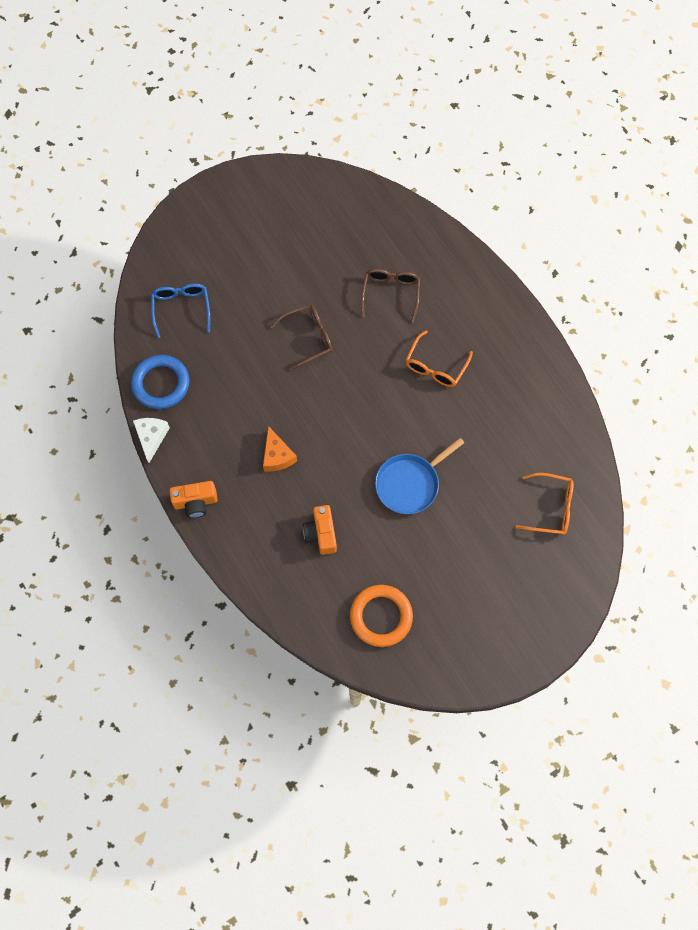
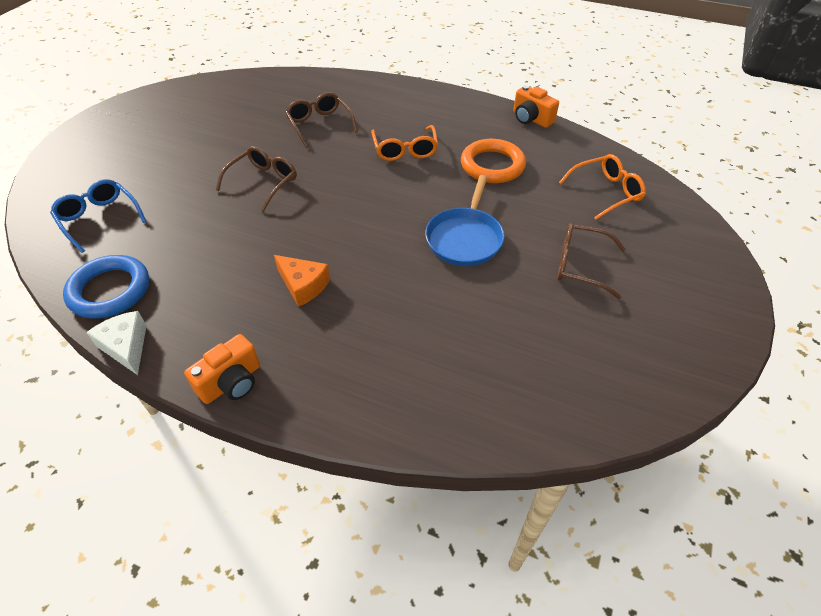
camera: 35 degrees left, 20 degrees down
orange camera [303,505,337,555] -> orange camera moved to [513,85,559,128]
orange ring [350,585,413,647] -> orange ring moved to [461,139,526,183]
none -> brown glasses [557,223,626,299]

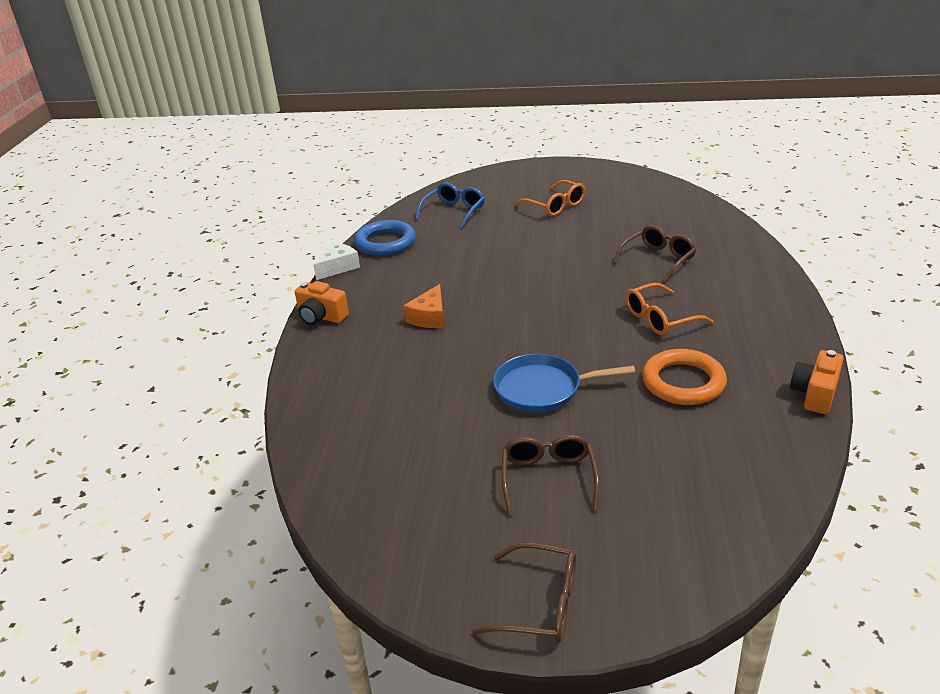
camera: 75 degrees right, 15 degrees down
brown glasses [216,146,297,212] -> brown glasses moved to [472,542,576,642]
orange glasses [559,154,646,220] -> orange glasses moved to [515,180,585,216]

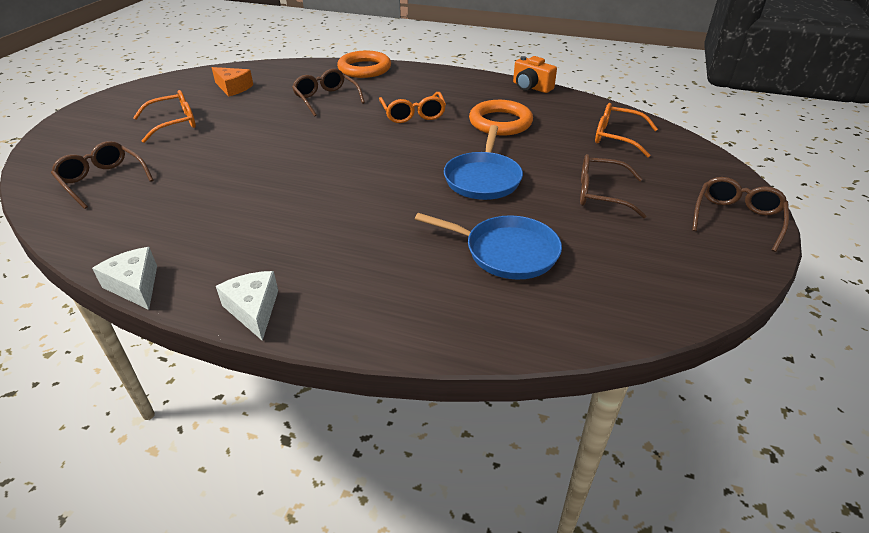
camera: 80 degrees left, 5 degrees up
orange camera [295,281,349,325] -> white cheese [216,271,278,341]
blue ring [354,220,416,256] -> none
orange cheese [403,284,444,328] -> orange cheese moved to [212,67,253,96]
blue glasses [415,183,485,229] -> brown glasses [51,141,153,209]
none -> orange ring [337,51,391,78]
none -> blue pan [415,213,562,280]
none -> orange glasses [595,103,658,157]

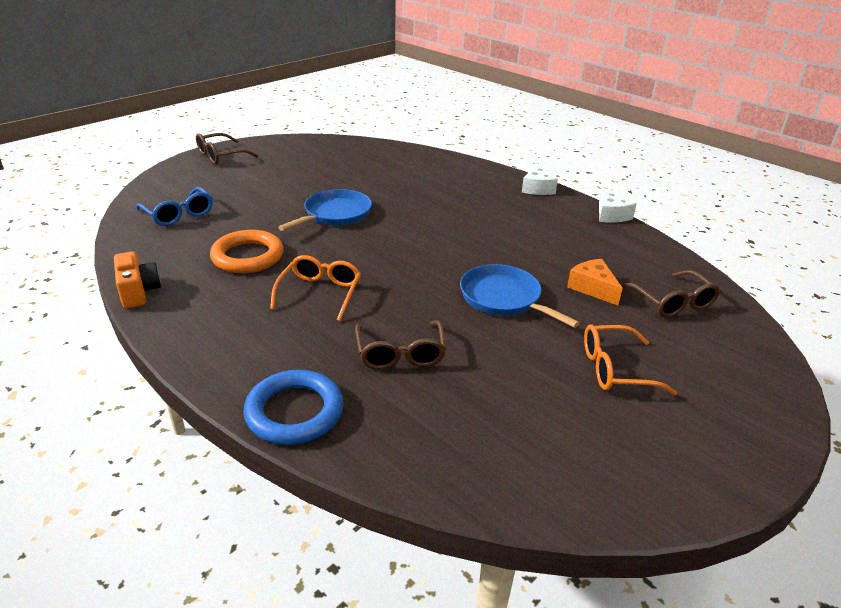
camera: 155 degrees left, 5 degrees down
orange cheese [212,67,253,96] -> orange cheese moved to [567,259,623,305]
orange ring [337,51,391,78] -> blue ring [243,370,344,445]
blue pan [415,213,562,280] -> blue pan moved to [460,264,580,328]
brown glasses [580,154,647,218] -> none
orange glasses [595,103,658,157] -> blue glasses [136,187,213,226]

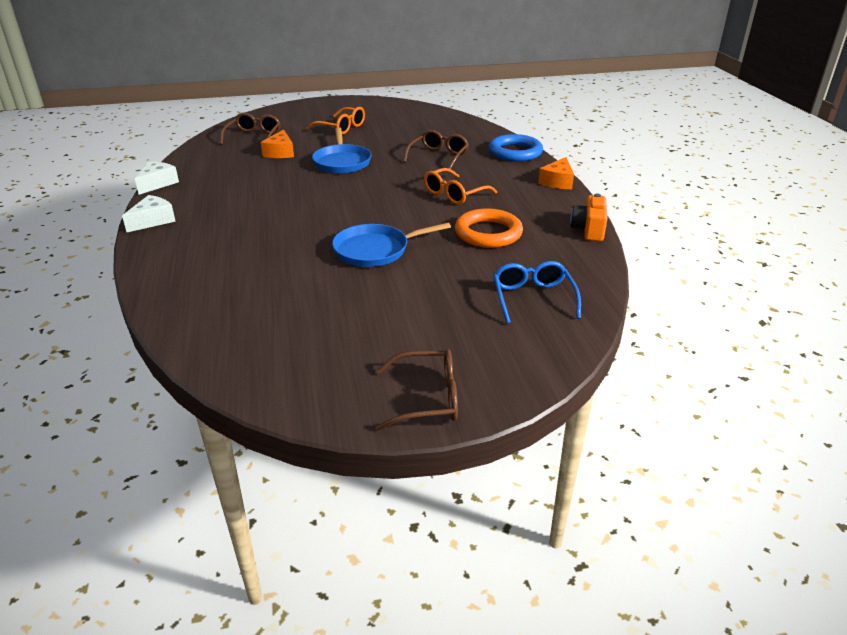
camera: 145 degrees left, 0 degrees up
none -> orange cheese [538,157,574,189]

